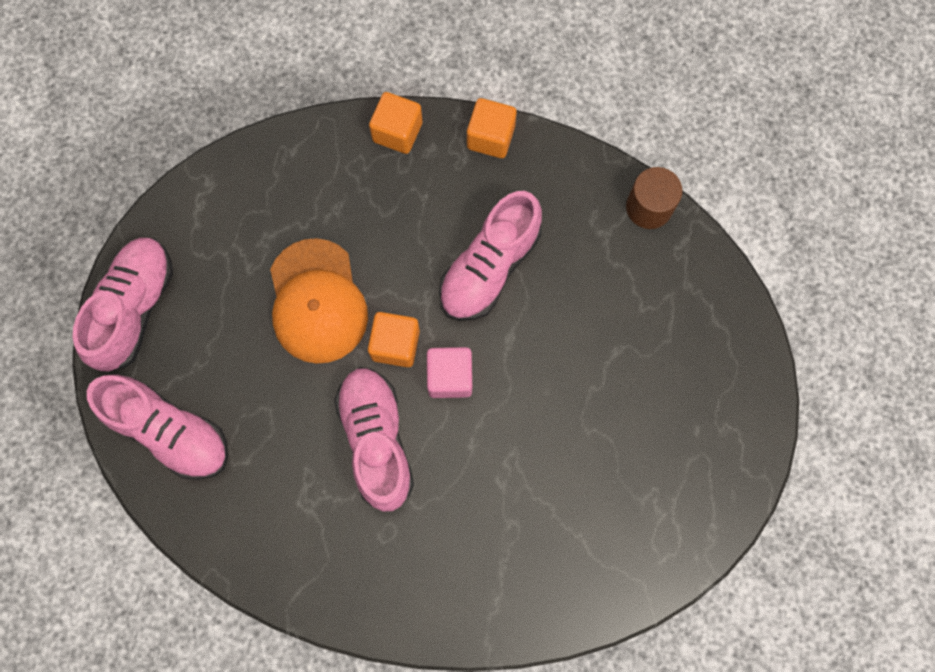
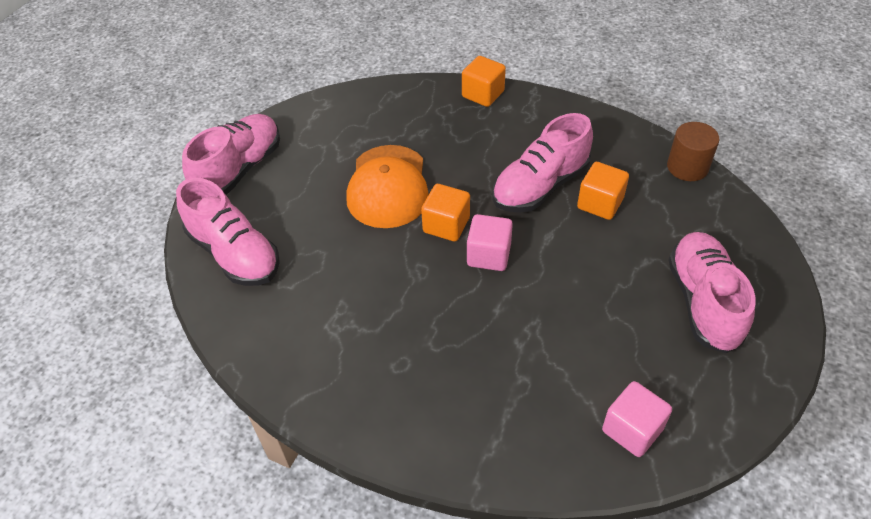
camera: 15 degrees right, 25 degrees down
pink shoe [334,367,414,512] -> pink shoe moved to [668,232,756,353]
orange cube [467,98,517,158] -> orange cube moved to [577,162,629,220]
none -> pink cube [602,381,672,457]

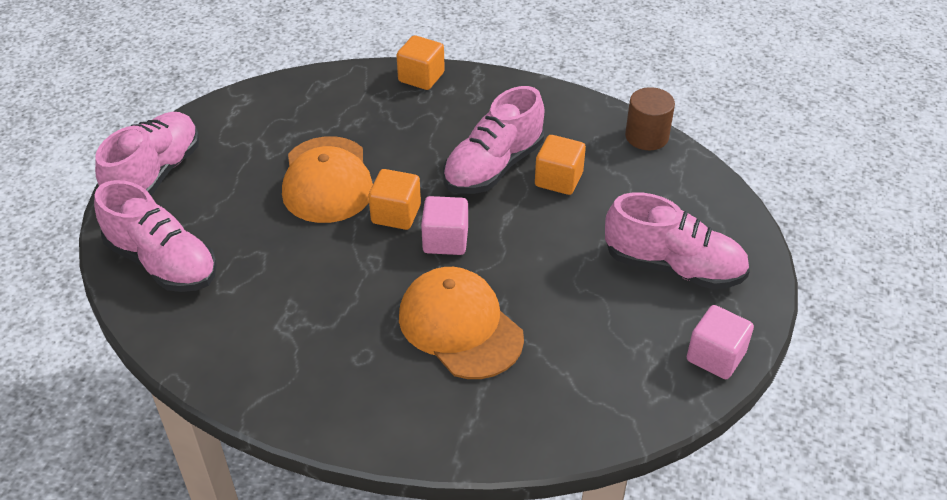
camera: 10 degrees left, 5 degrees down
pink cube [602,381,672,457] -> pink cube moved to [687,305,754,379]
pink shoe [668,232,756,353] -> pink shoe turned 120 degrees clockwise [605,192,750,289]
none -> orange cap [399,267,524,379]

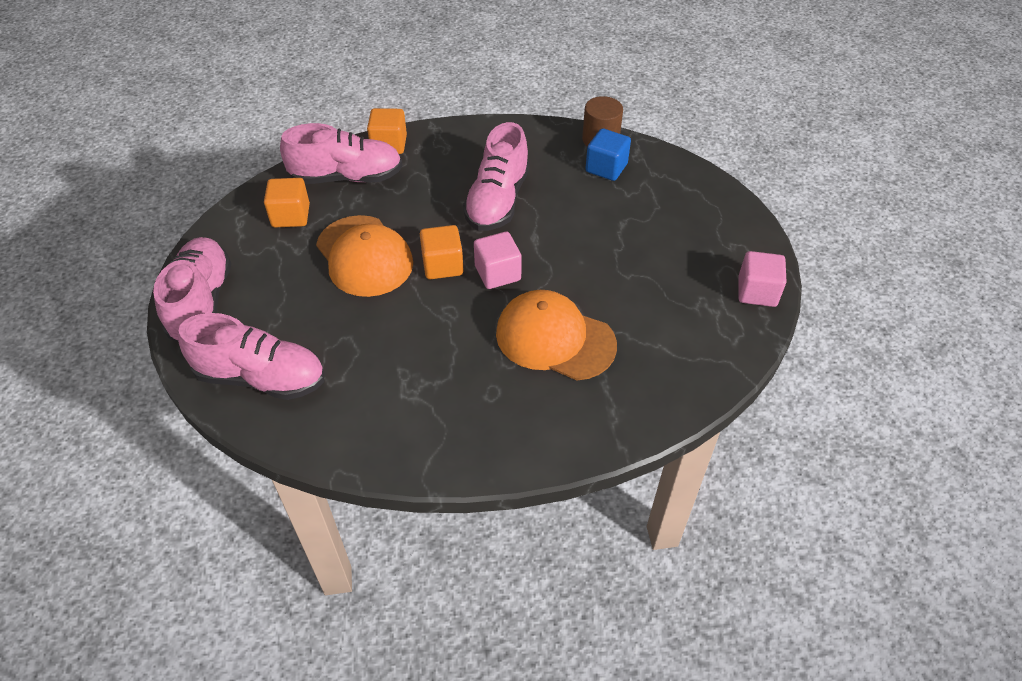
camera: 25 degrees left, 5 degrees up
orange cube [535,135,586,195] -> orange cube moved to [264,178,310,227]
pink shoe [605,192,750,289] -> pink shoe moved to [280,123,402,184]
none -> blue cube [585,128,631,181]

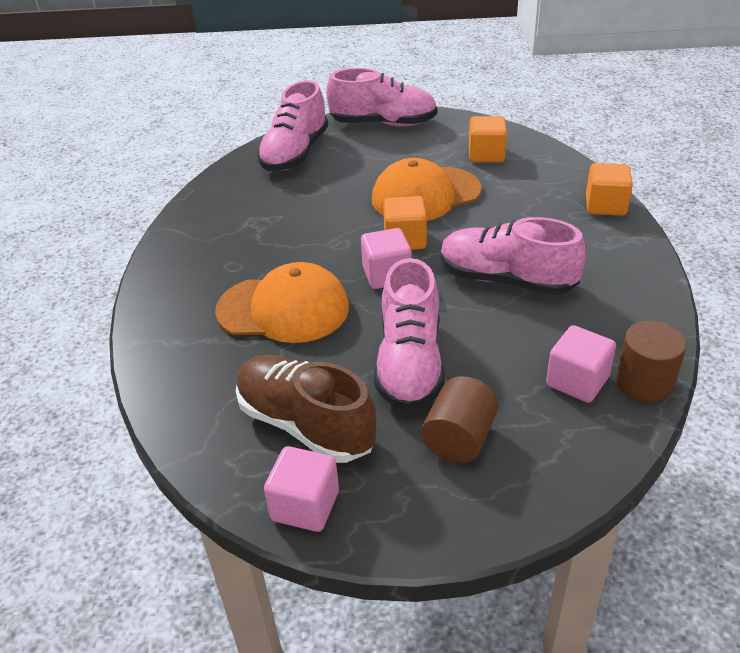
camera: 100 degrees right, 10 degrees down
pink shoe [280,123,402,184] -> pink shoe moved to [374,258,445,411]
orange cap [496,290,617,381] -> orange cap turned 60 degrees clockwise [215,262,349,343]
blue cube [585,128,631,181] -> pink cube [546,325,616,403]
none -> brown shoe [236,355,376,463]
none -> brown cylinder [421,376,499,463]

